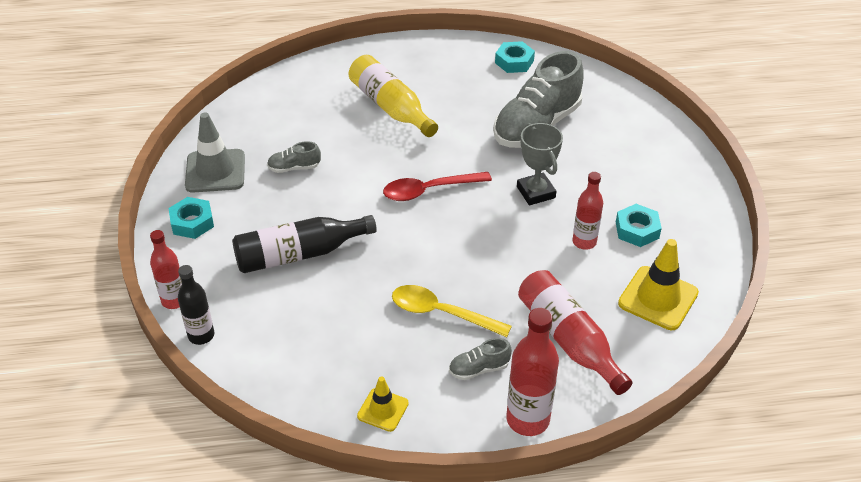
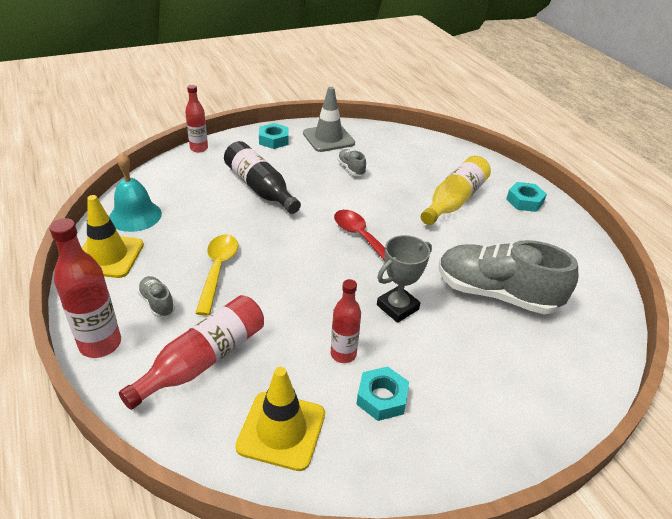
camera: 70 degrees right, 5 degrees down
black bottle [178,265,214,345] -> none
yellow traffic cone [357,376,409,432] -> yellow traffic cone [82,195,144,278], size x1.71
turquoise nut [495,41,535,73] -> turquoise nut moved to [506,182,547,212]
none -> turquoise bell [109,152,162,232]

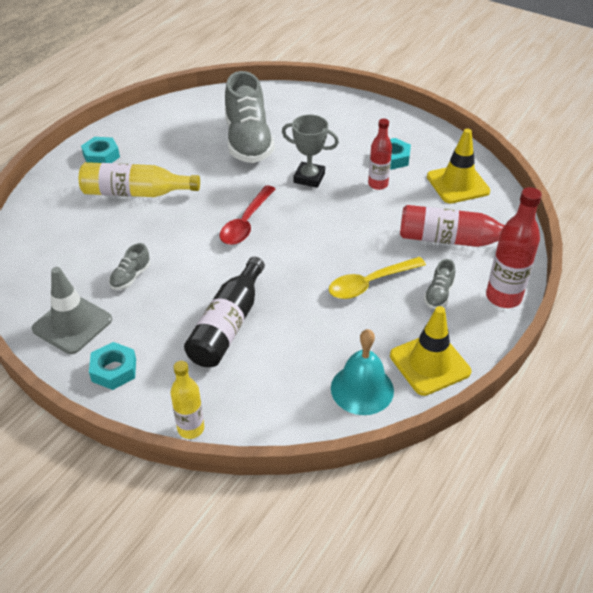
camera: 120 degrees left, 5 degrees up
red bottle [185,85,208,152] -> yellow bottle [170,361,204,439]

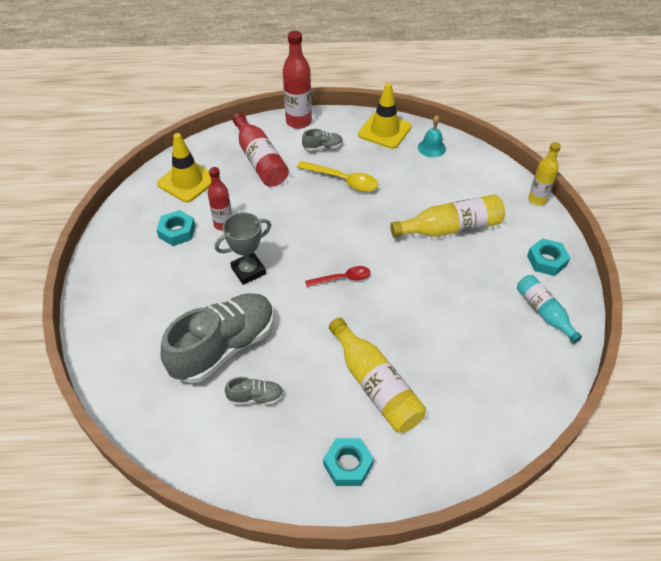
camera: 125 degrees left, 5 degrees up
grey traffic cone [32,267,112,354] -> turquoise bottle [517,275,582,343]
grey shoe [109,243,150,290] -> grey shoe moved to [225,377,283,405]
black bottle [184,257,265,367] -> yellow bottle [390,194,505,237]
red spoon [220,185,275,245] -> red spoon [305,266,371,287], size x0.66
grey trophy [282,115,339,188] -> grey trophy turned 75 degrees clockwise [215,212,271,285]
turquoise bell [331,329,394,415] -> turquoise bell [418,115,446,158], size x0.66

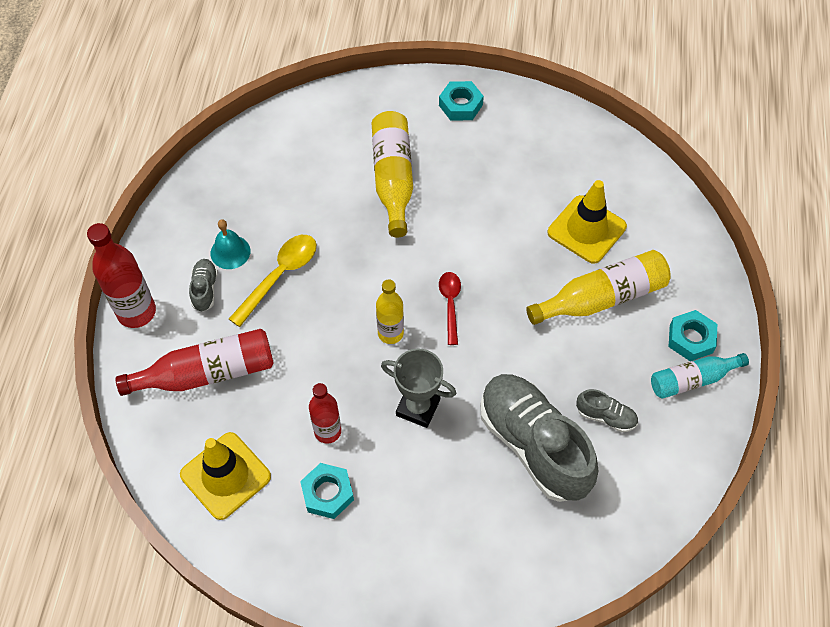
camera: 80 degrees left, 10 degrees up
grey trophy [215,212,271,285] -> grey trophy turned 45 degrees counterclockwise [381,349,456,428]
grey shoe [225,377,283,405] -> grey shoe turned 105 degrees clockwise [576,389,638,432]
yellow traffic cone [358,83,411,149] -> yellow traffic cone moved to [548,180,627,264]
turquoise bell [418,115,446,158] -> turquoise bell moved to [210,219,250,269]
turquoise bottle [517,275,582,343] -> turquoise bottle moved to [651,353,749,399]
yellow bottle [528,142,561,205] -> yellow bottle moved to [376,279,404,344]

